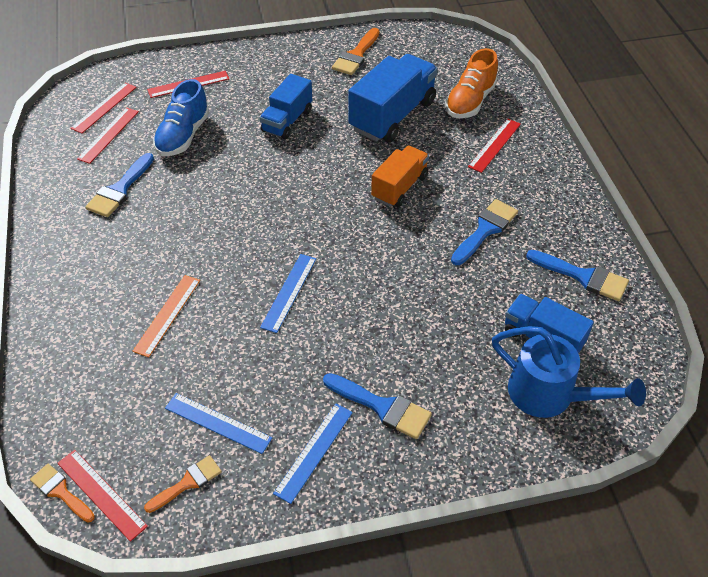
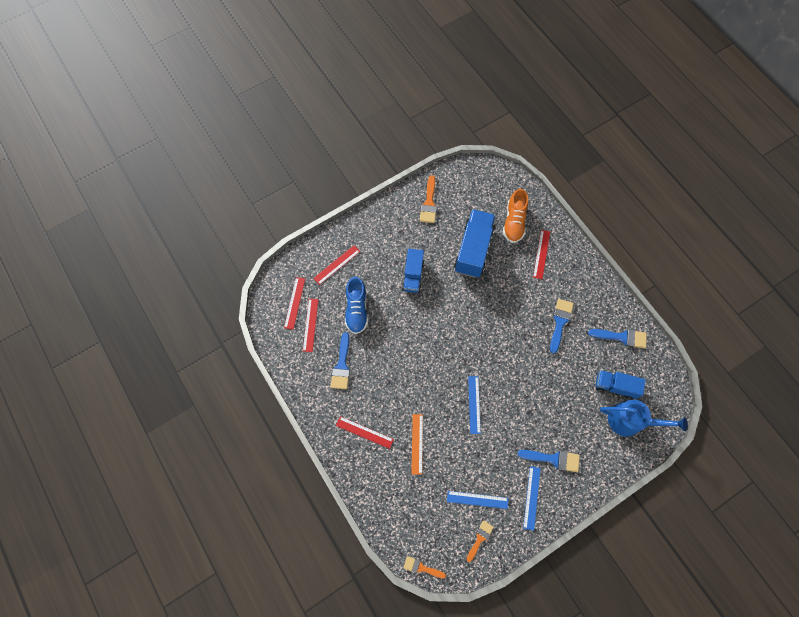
camera: 20 degrees left, 20 degrees up
red ruler [57,450,148,542] -> red ruler moved to [336,416,394,449]
orange truck [371,146,429,207] -> none

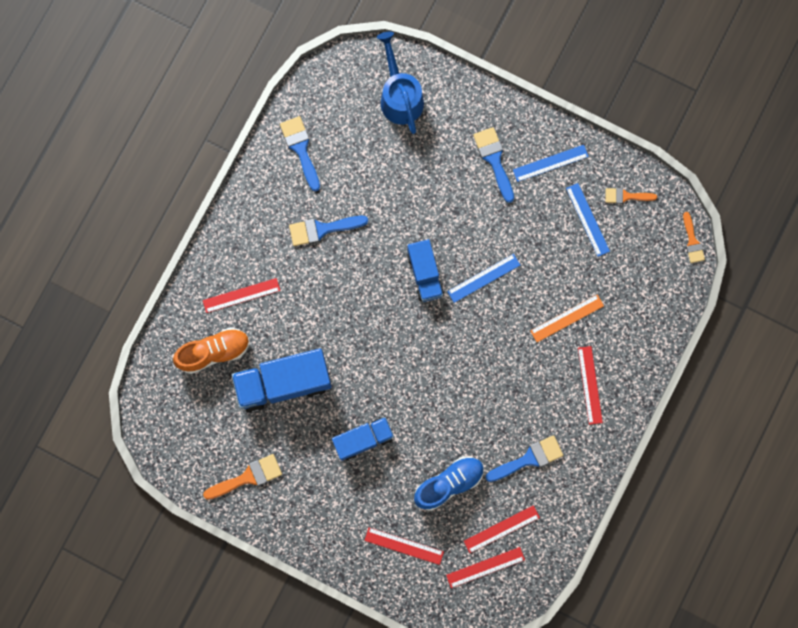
camera: 120 degrees left, 10 degrees up
blue truck [595,370,646,400] -> blue truck moved to [407,239,444,302]

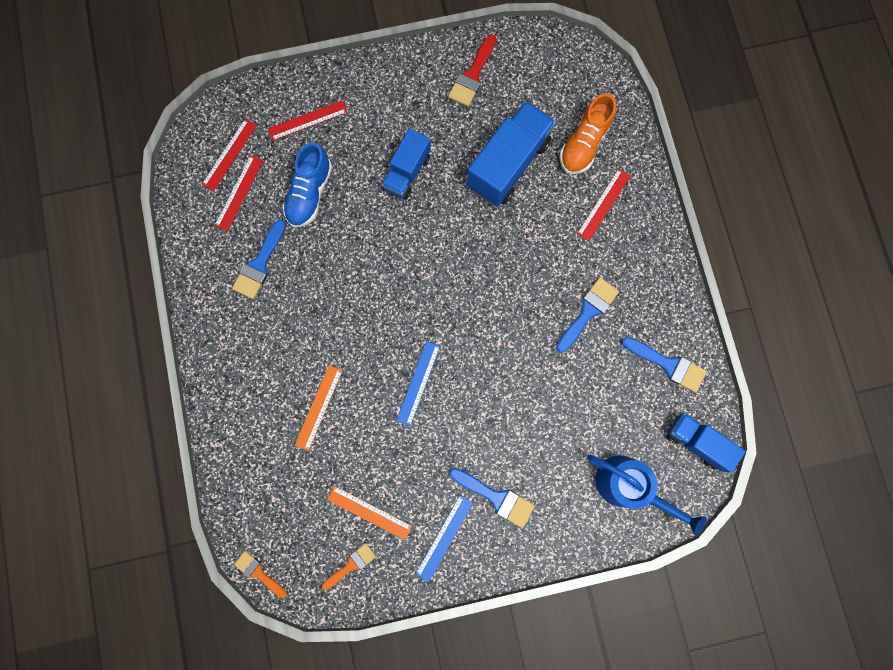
camera: 140 degrees right, 0 degrees up
orange brush [203,454,282,500] -> red brush [448,34,496,107]
blue truck [407,239,444,302] -> blue truck moved to [667,413,746,473]
blue ruler [566,183,610,257] -> orange ruler [327,486,412,540]
red ruler [578,346,603,425] -> none

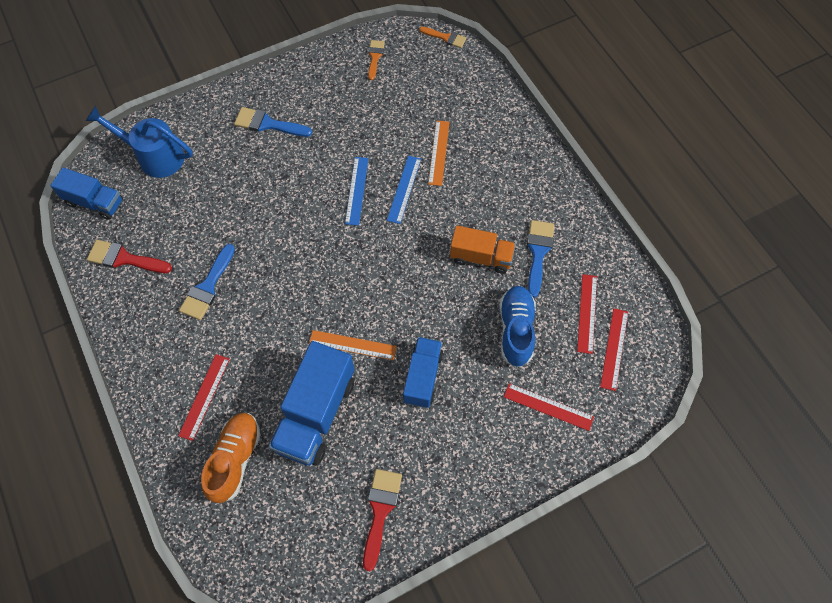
camera: 165 degrees right, 15 degrees down
red ruler [268,101,347,141] -> red ruler turned 60 degrees clockwise [504,383,594,431]
orange brush [322,543,376,590] -> orange brush turned 150 degrees clockwise [368,40,385,80]
orange ruler [327,486,412,540] -> orange ruler moved to [309,330,397,360]
blue ruler [416,495,473,582] -> blue ruler moved to [387,156,421,224]
blue brush [622,337,707,392] -> red brush [87,240,172,273]
none -> orange truck [450,225,516,274]

